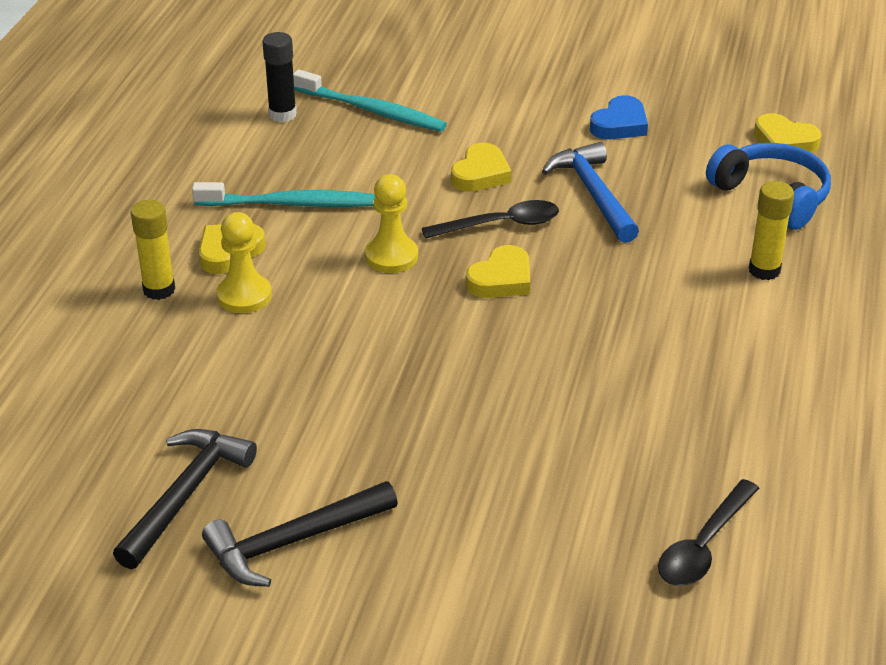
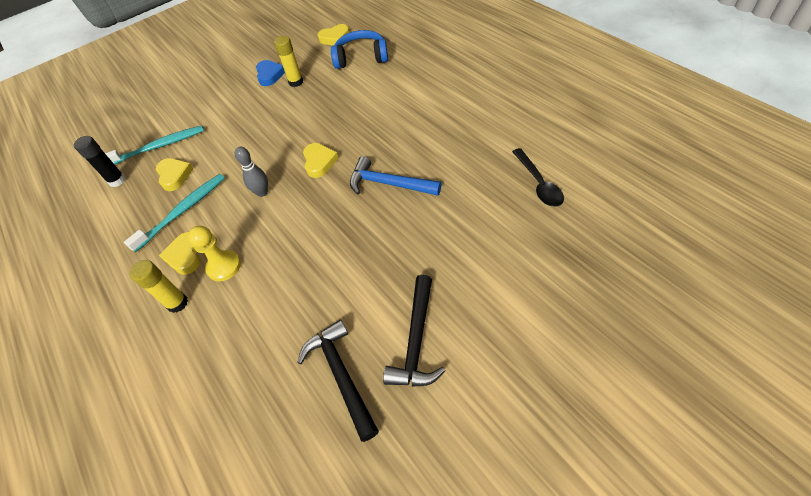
camera: 45 degrees left, 15 degrees up
yellow pawn [365,174,418,273] -> grey bowling pin [235,147,268,197]
black spoon [422,200,559,239] -> none
yellow heart [451,143,511,192] -> yellow heart moved to [156,158,193,191]
blue hammer [542,142,639,243] -> blue hammer moved to [350,156,441,196]
yellow glue stick [749,181,794,280] -> yellow glue stick moved to [274,36,303,87]

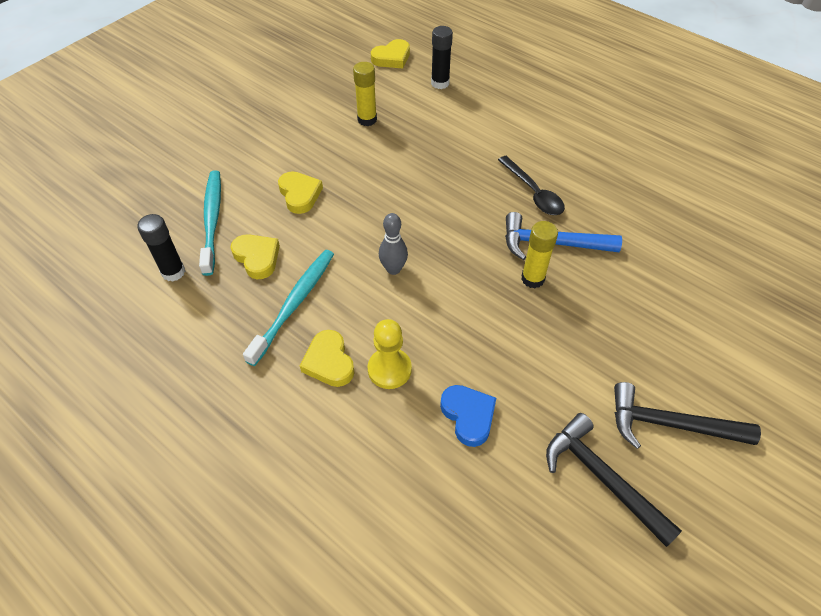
camera: 20 degrees left, 0 degrees up
turquoise toothbrush [105,125,204,164] -> turquoise toothbrush turned 60 degrees counterclockwise [199,170,221,276]
yellow glue stick [129,260,188,313] -> yellow glue stick moved to [521,221,558,288]
blue heart [256,60,285,86] -> blue heart moved to [440,385,496,447]
yellow heart [303,143,339,178] -> yellow heart moved to [278,171,323,214]
blue headphones [331,30,388,69] -> black glue stick [431,26,453,89]
black hammer [383,275,446,387] -> black hammer turned 105 degrees clockwise [614,382,761,449]
black spoon [512,148,564,207] -> black spoon moved to [498,156,565,215]

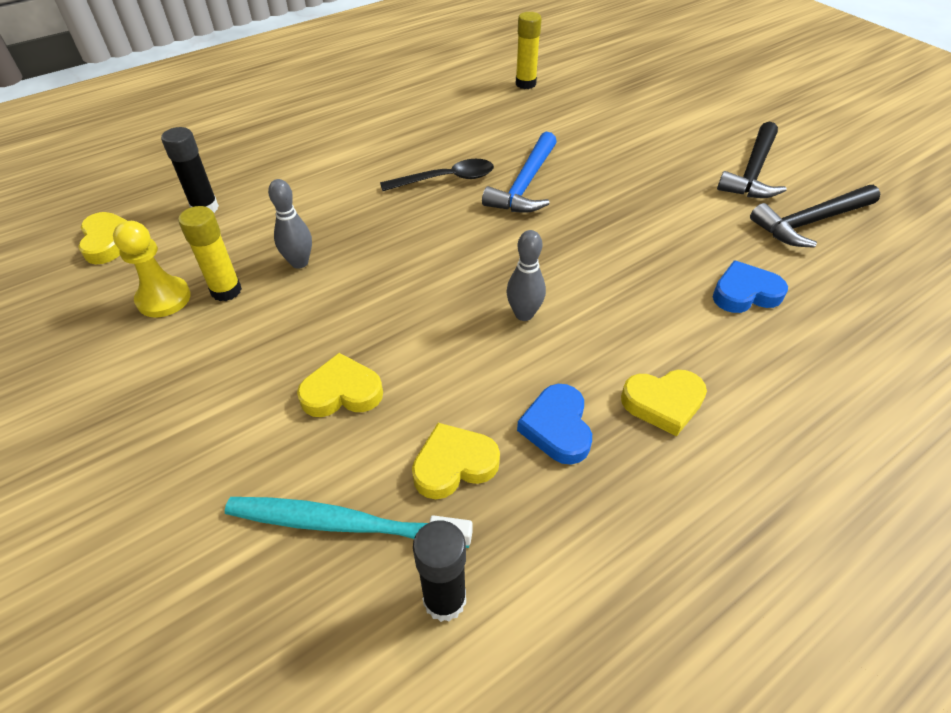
camera: 75 degrees left, 5 degrees down
turquoise toothbrush [243,250,334,366] -> blue heart [517,384,592,465]
yellow pawn [368,319,412,389] -> yellow pawn moved to [113,221,191,317]
yellow glue stick [521,221,558,288] -> yellow glue stick moved to [516,12,542,89]
none -> grey bowling pin [268,179,312,269]

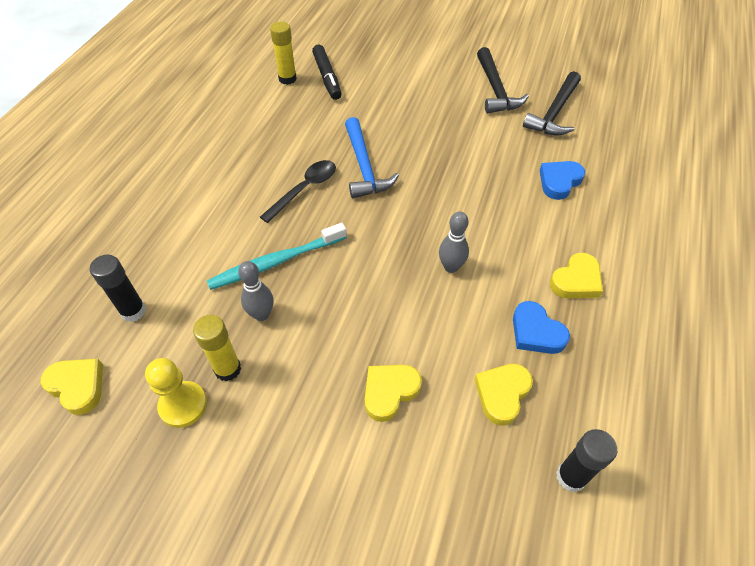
camera: 35 degrees left, 5 degrees up
turquoise toothbrush [225,497,473,548] -> turquoise toothbrush moved to [207,223,347,290]
none -> black marker [312,45,342,100]

